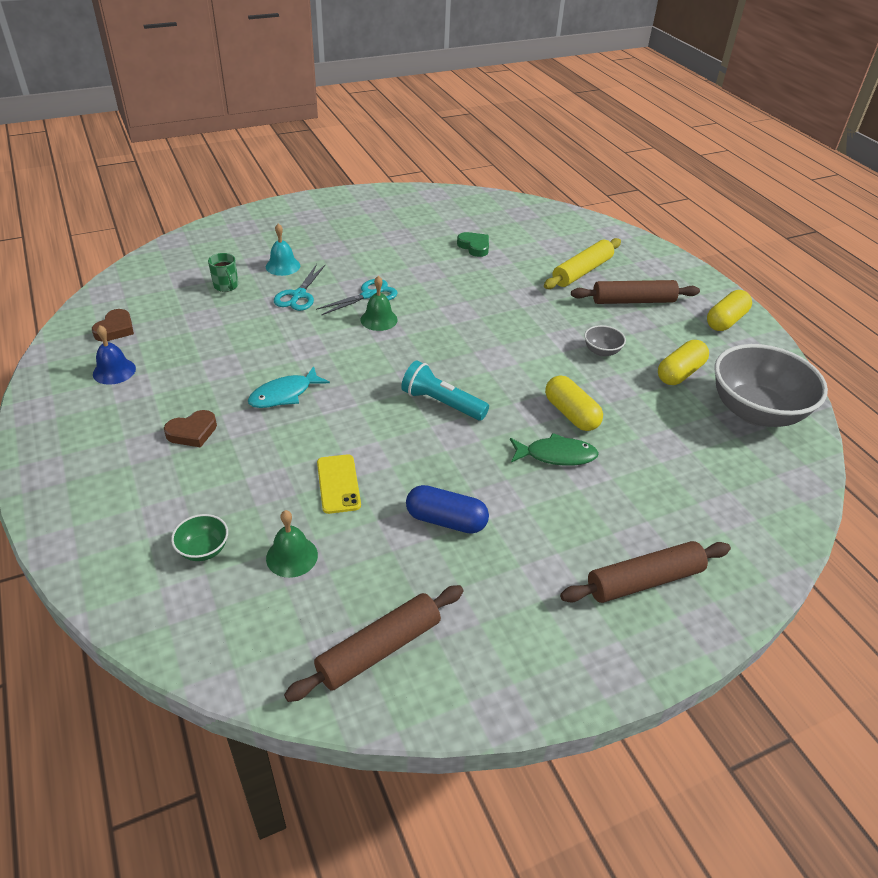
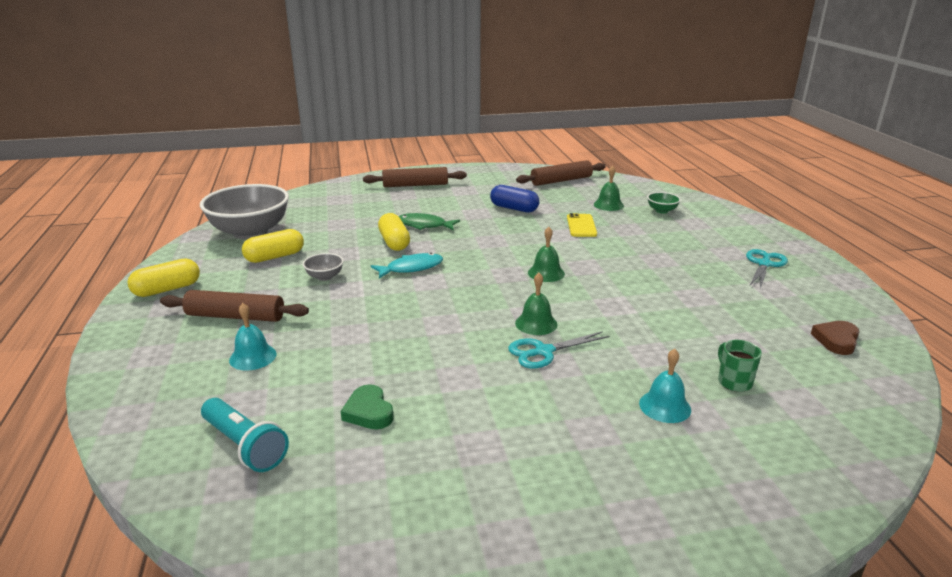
camera: 165 degrees left, 15 degrees down
blue bell [93,325,136,385] -> none
brown heart [164,410,217,447] -> none
turquoise fish [248,366,330,408] -> turquoise fish moved to [371,253,443,278]
turquoise scissors [274,264,325,311] -> turquoise scissors moved to [746,249,788,289]
turquoise flashlight [401,361,489,421] -> turquoise flashlight moved to [201,398,289,472]
yellow rolling pin [544,238,621,289] -> turquoise bell [229,303,277,371]
none -> green bell [528,227,565,282]

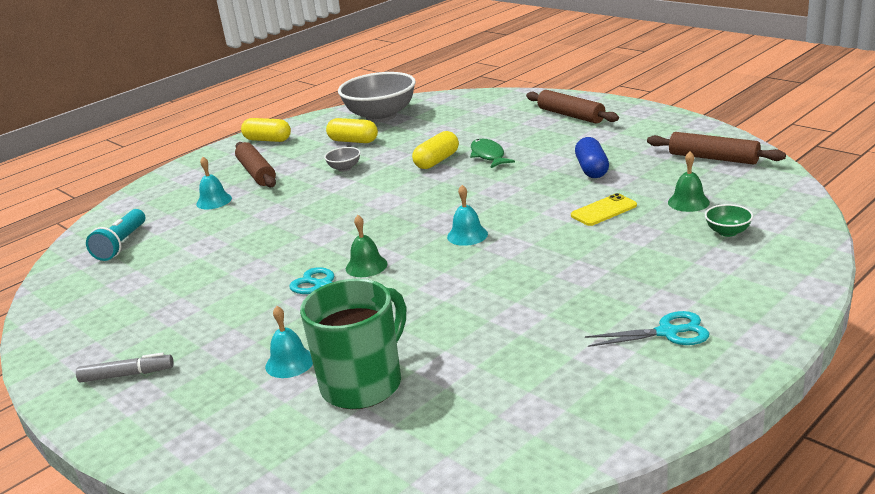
camera: 60 degrees right, 0 degrees up
green heart [341,384,394,430] -> none
turquoise fish [371,253,443,278] -> none
green bell [528,227,565,282] -> turquoise bell [447,185,488,246]
green mug [718,340,762,392] -> green mug [300,279,406,409], size x2.29
brown heart [811,321,860,355] -> none
none -> grey marker [76,353,174,383]

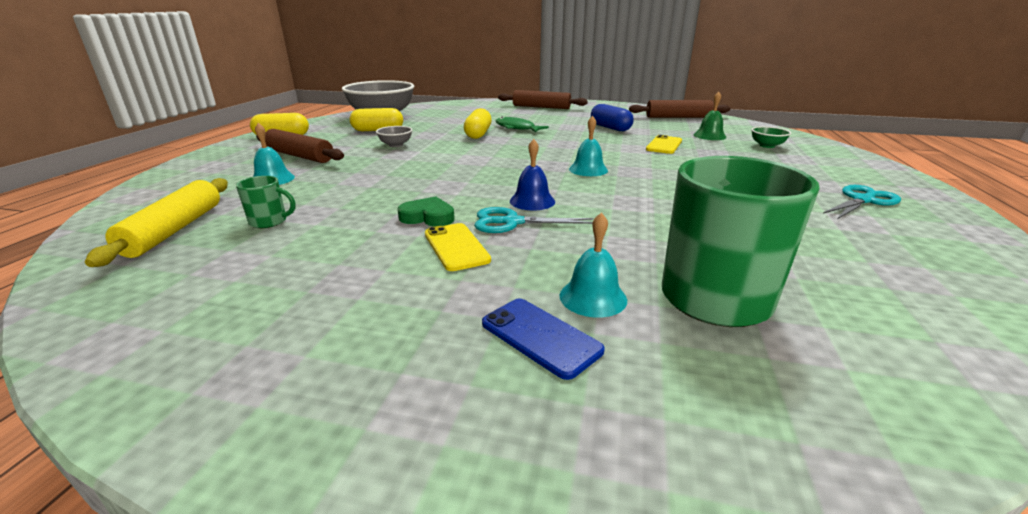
camera: 35 degrees left, 0 degrees up
grey marker [76,353,174,383] -> none
turquoise flashlight [86,209,145,261] -> yellow rolling pin [85,178,228,267]
green bell [346,215,388,277] -> blue bell [510,139,555,210]
none -> green mug [236,176,296,228]
none -> green heart [397,196,455,227]
none -> yellow phone [425,223,491,271]
none -> blue phone [482,298,605,380]

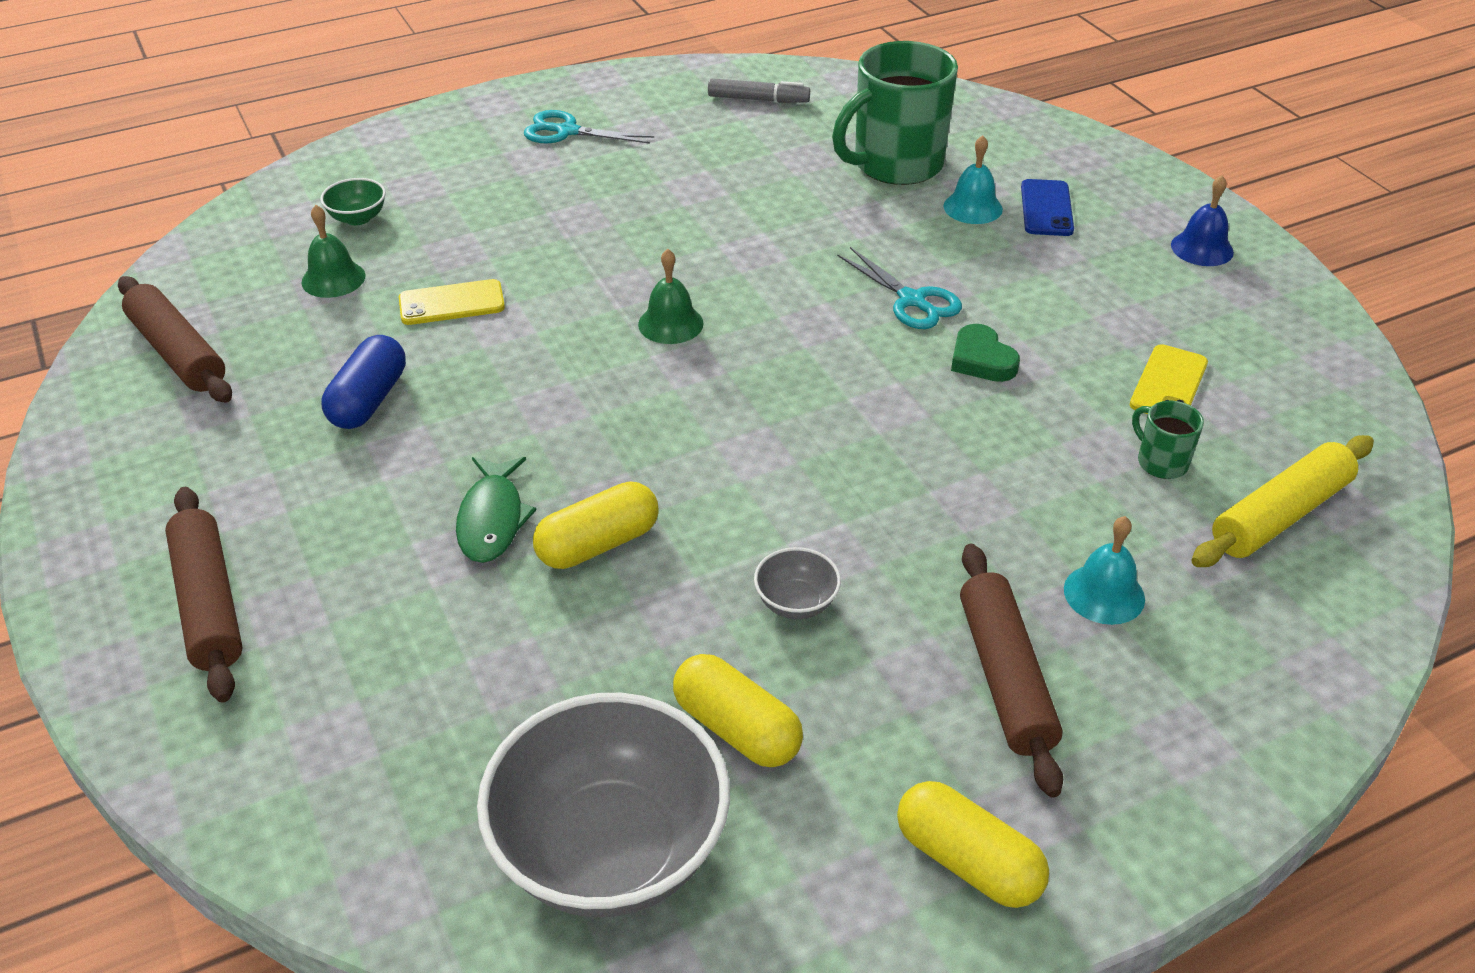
camera: 130 degrees left, 15 degrees up
yellow phone [425,223,491,271] -> yellow phone moved to [1130,344,1208,414]
blue bell [510,139,555,210] -> blue bell moved to [1171,175,1234,266]
turquoise bell [569,116,608,176] -> green bell [638,249,703,344]
none -> grey marker [708,78,810,103]

